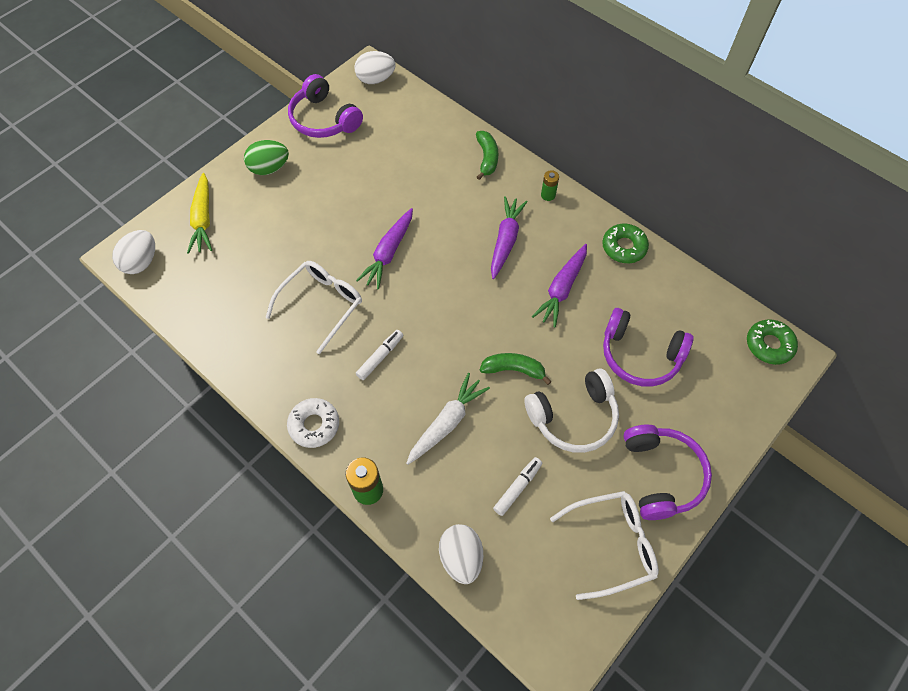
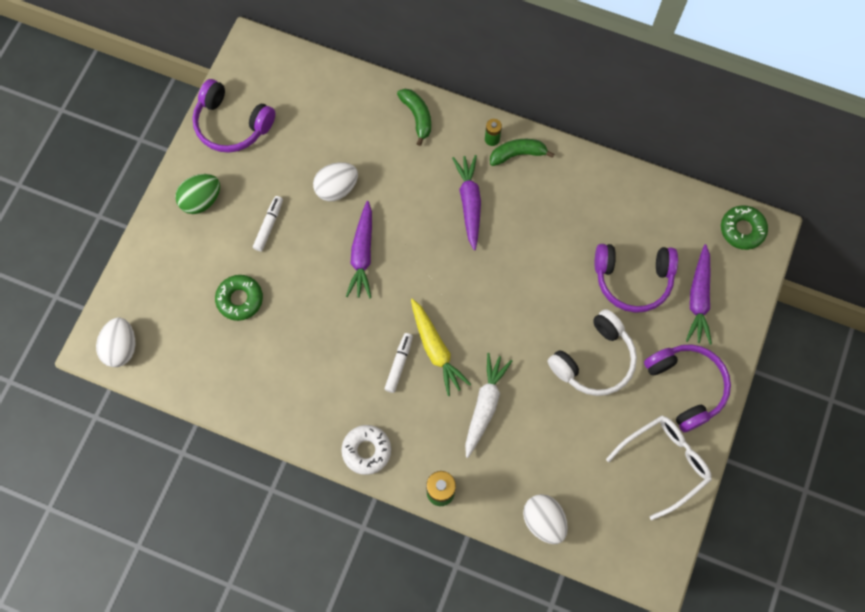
camera: 20 degrees left, 10 degrees up
yellow carrot [187,173,212,254] -> yellow carrot moved to [411,299,471,396]
white glasses [266,261,362,354] -> none
white egg [354,51,396,84] -> white egg moved to [313,162,358,201]
green banana [480,353,552,385] -> green banana moved to [490,139,554,166]
white marker [493,457,542,516] -> white marker moved to [253,196,283,251]
purple carrot [532,244,587,327] -> purple carrot moved to [686,244,712,345]
green donut [602,224,649,263] -> green donut moved to [215,275,263,321]

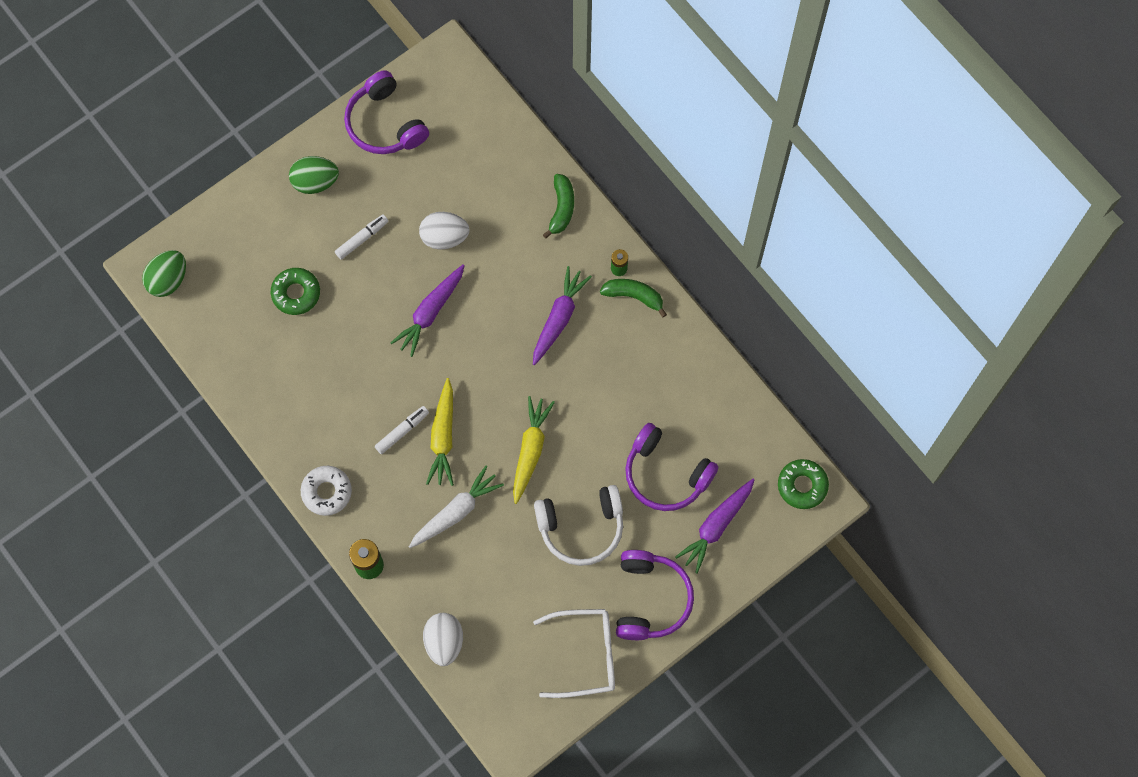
camera: 30 degrees right, 0 degrees up
white egg [96,318,135,367] -> green egg [142,250,186,297]
none -> yellow carrot [513,396,555,504]

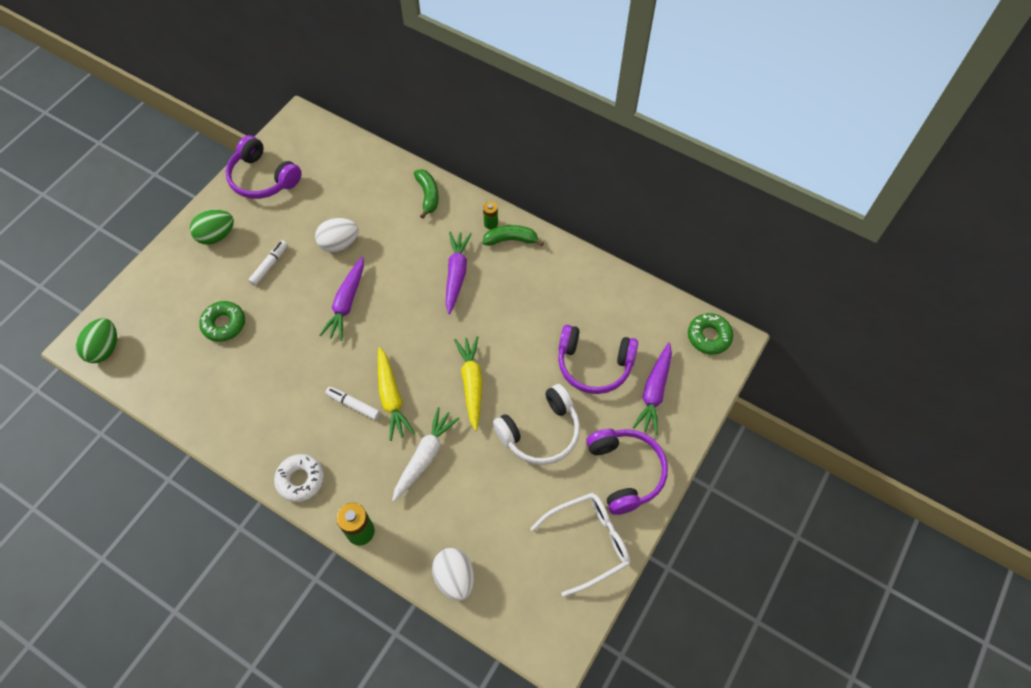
camera: 20 degrees left, 10 degrees down
white marker [375,406,429,454] -> white marker turned 90 degrees counterclockwise [325,387,380,420]

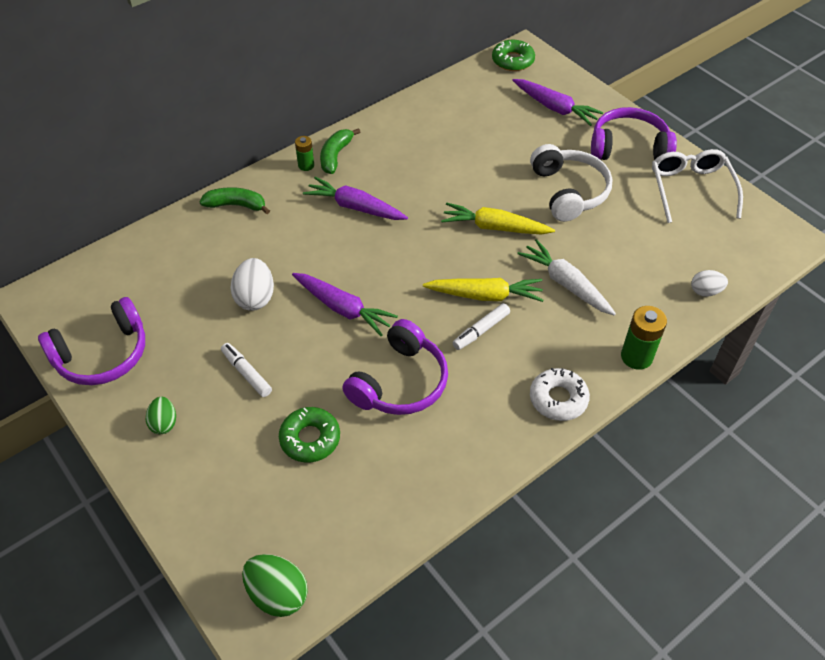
camera: 70 degrees left, 10 degrees down
green egg [190,209,234,245] -> green egg [146,397,176,434], size x0.63
white egg [432,548,474,601] -> white egg [691,270,728,297], size x0.63
purple headphones [558,325,638,394] -> purple headphones moved to [342,319,448,415]

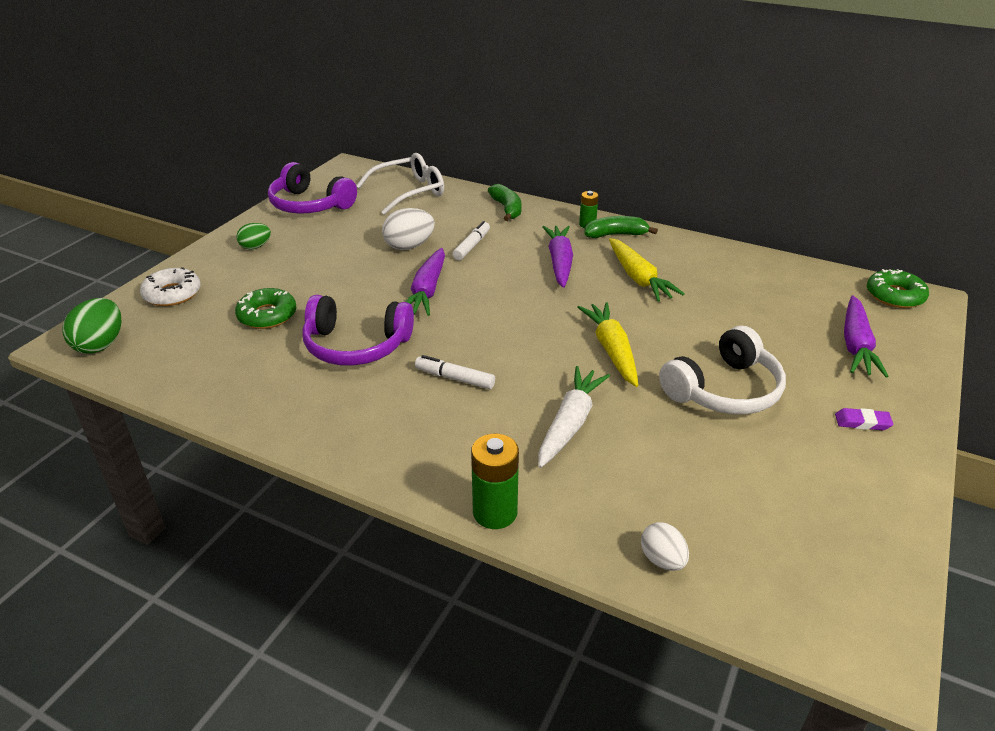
camera: 65 degrees right, 15 degrees down
white marker [221,343,272,397] -> white marker moved to [452,221,490,260]
yellow carrot [423,278,543,302] -> yellow carrot moved to [609,238,685,301]
white donut [530,368,590,421] -> white donut moved to [140,267,201,306]
purple headphones [591,107,677,160] -> purple eraser [835,408,893,430]
white glasses [652,149,743,223] -> white glasses moved to [356,153,444,215]

